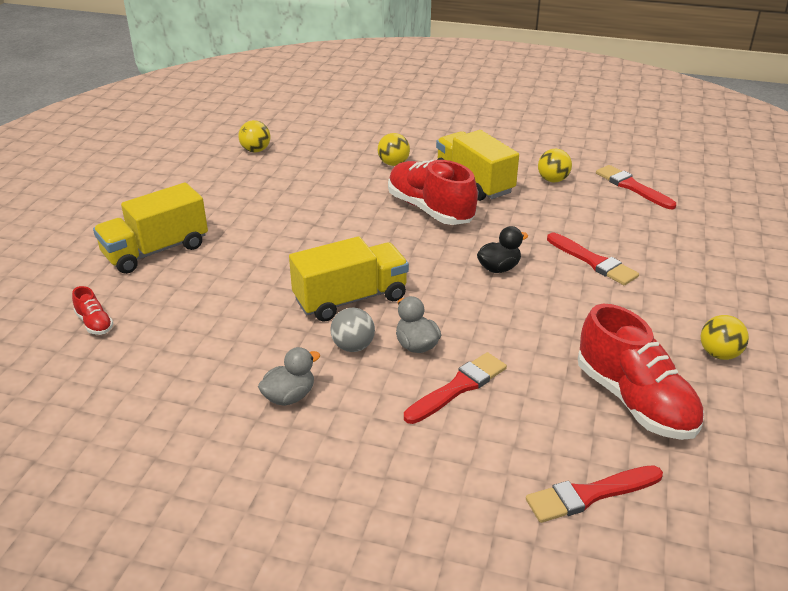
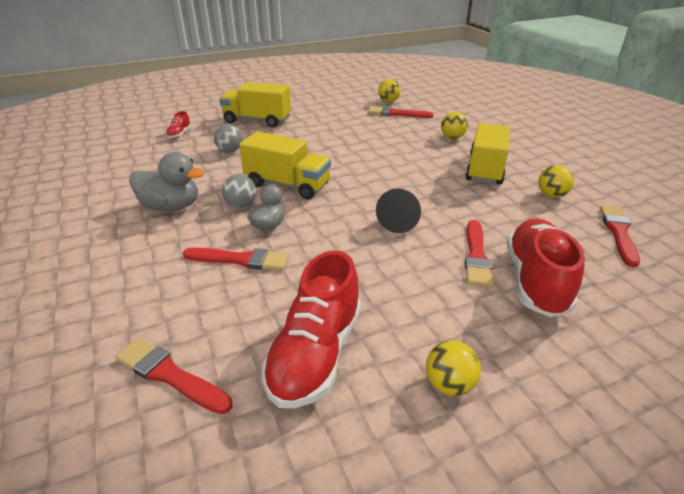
camera: 50 degrees right, 0 degrees up
grey duck [258,347,320,406] -> grey duck [129,152,204,211], size x1.58
red shoe [388,160,478,225] -> red shoe moved to [507,219,585,317]
black duck [477,226,528,273] -> black cone [376,188,421,233]
none -> grey ball [214,124,242,153]
none -> red brush [368,106,434,118]

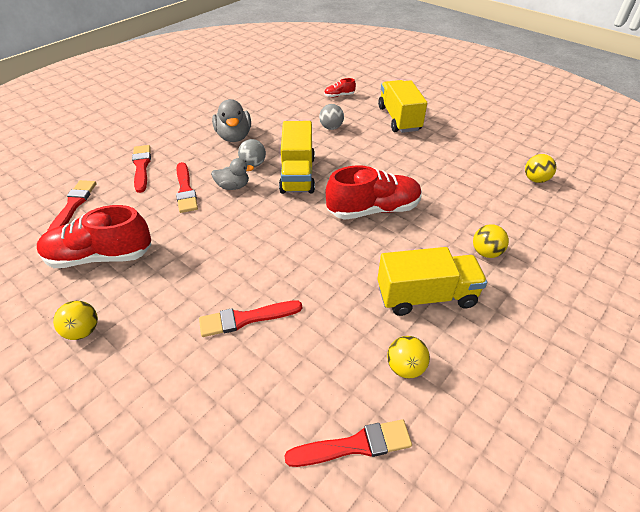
camera: 65 degrees right, 10 degrees up
red brush [368,106,434,118] -> red brush moved to [132,145,151,193]
black cone [376,188,421,233] -> none
red shoe [507,219,585,317] -> red shoe moved to [326,165,422,220]

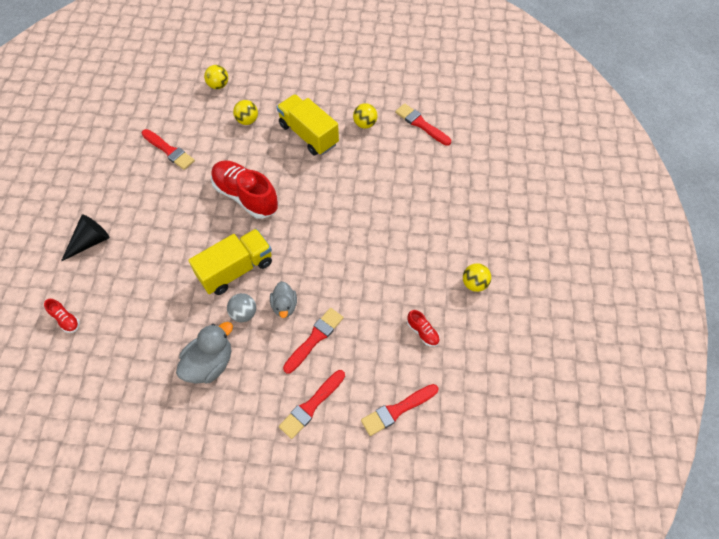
camera: 125 degrees left, 15 degrees up
red shoe [37,205,152,268] -> red shoe [407,310,440,347], size x0.44
red brush [199,300,302,337] -> red brush moved to [142,129,195,170]
grey duck [211,158,254,190] -> grey duck turned 150 degrees counterclockwise [270,281,297,318]
grey ball [319,104,344,130] -> none
yellow truck [378,80,427,133] -> black cone [61,214,110,261]
yellow ball [525,154,556,183] -> yellow ball moved to [204,65,228,89]

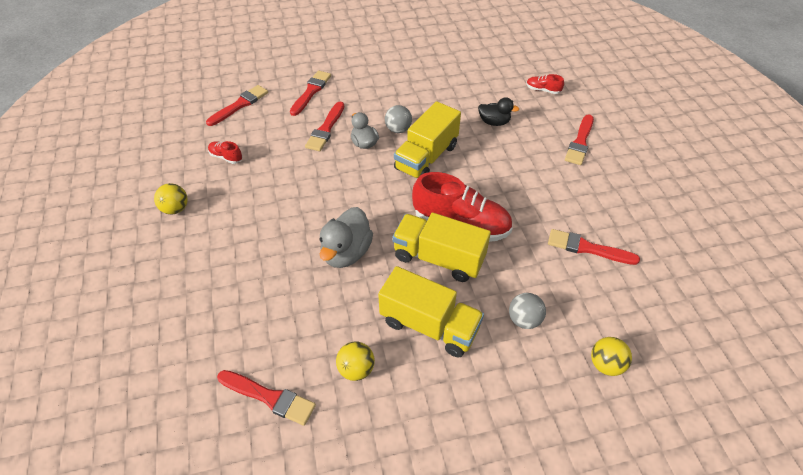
camera: 160 degrees right, 10 degrees down
black cone [61,214,110,261] -> red brush [565,115,594,165]
grey duck [176,322,233,384] -> grey duck moved to [319,207,373,268]
yellow ball [233,100,258,125] -> grey ball [509,293,546,329]
none -> yellow truck [392,213,491,282]
none -> black duck [478,97,519,126]

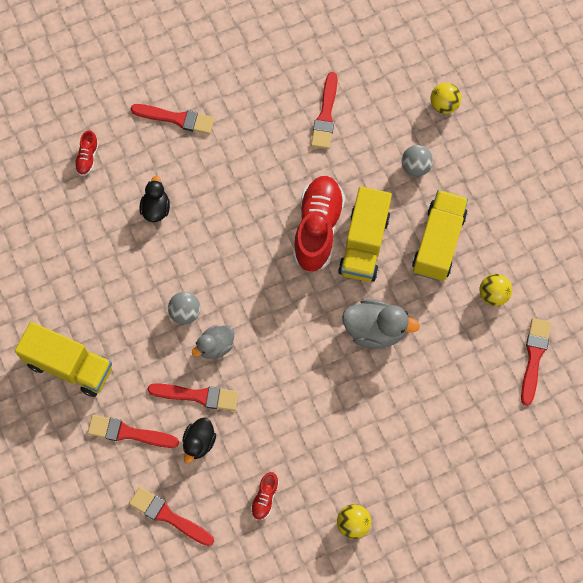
camera: 100 degrees left, 20 degrees up
yellow truck [394,101,461,178] -> yellow truck moved to [15,322,112,397]
none -> black duck [182,418,216,463]

